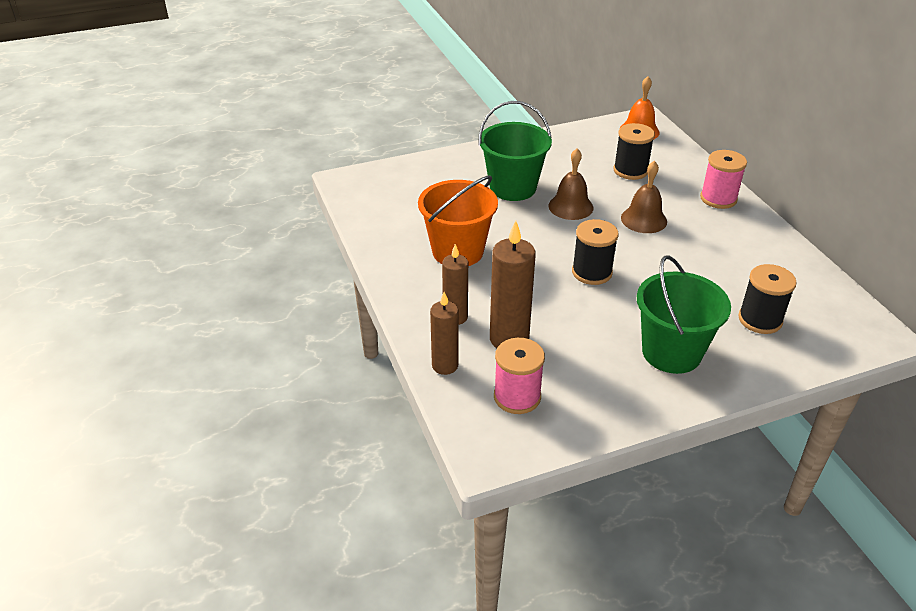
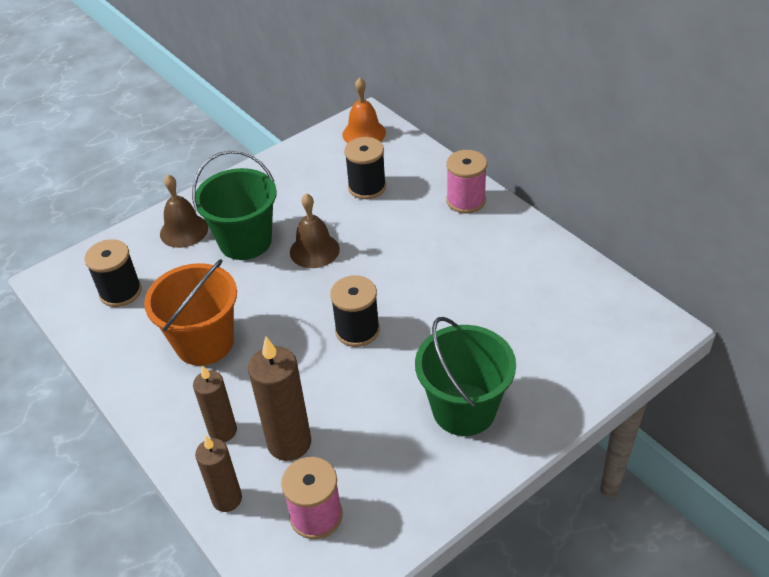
camera: 15 degrees left, 5 degrees up
brown bell [621,161,667,233] -> brown bell moved to [160,175,208,248]
black spool [738,264,797,334] -> black spool moved to [84,239,142,307]

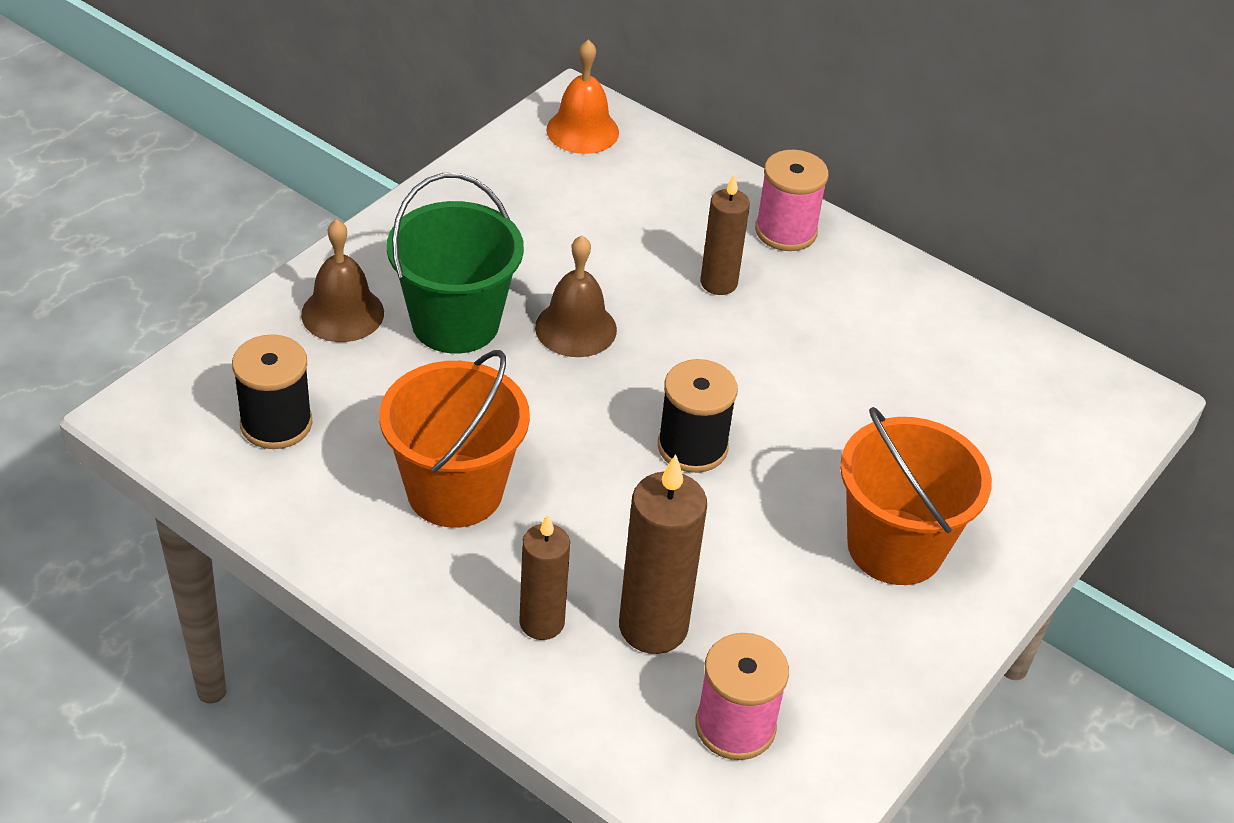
camera: 20 degrees left, 0 degrees up
brown candle [195,436,242,512] -> brown candle moved to [700,174,750,295]
black spool [344,137,386,199] -> none
green bucket [415,317,516,436] -> orange bucket [840,407,992,585]

